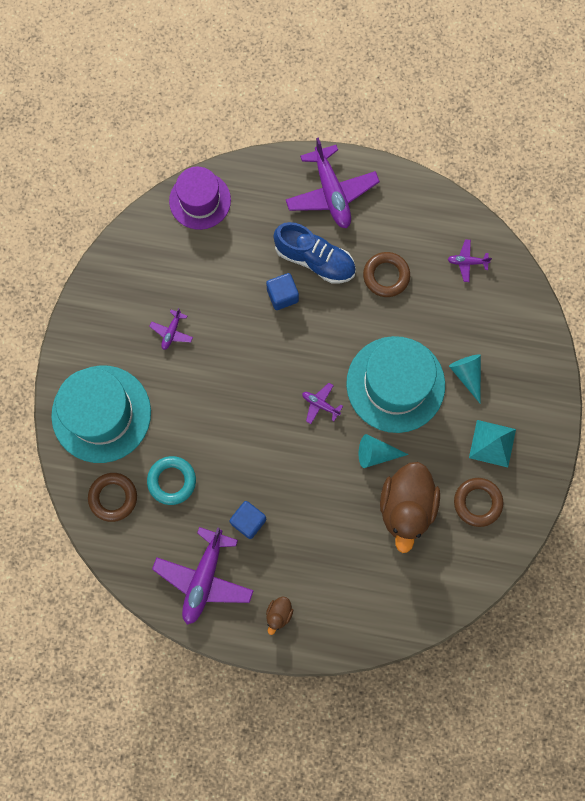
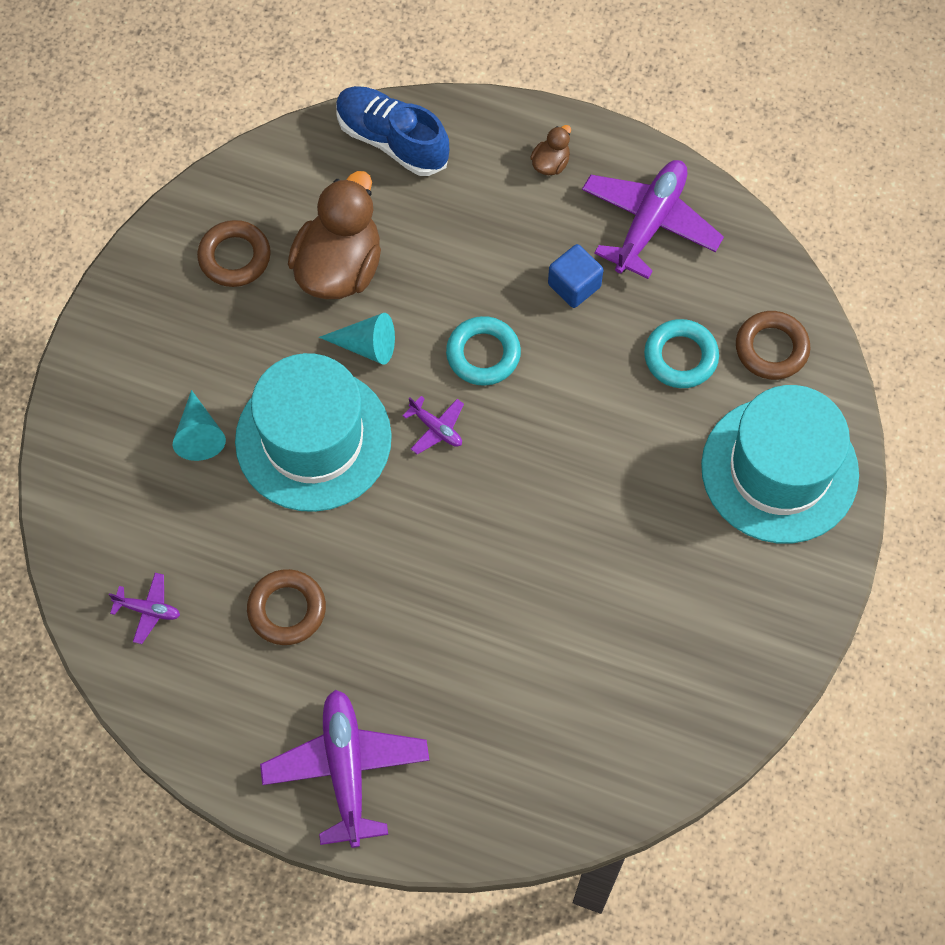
camera: 170 degrees left, 10 degrees down
purple plane [149,308,193,350] -> none
purple hat [169,167,231,230] -> none
blue cube [266,273,299,310] -> none
blue shoe [273,222,356,284] -> blue shoe moved to [336,86,449,176]
turquoise pyramid [469,420,516,467] -> none
none -> turquoise ring [446,316,521,386]

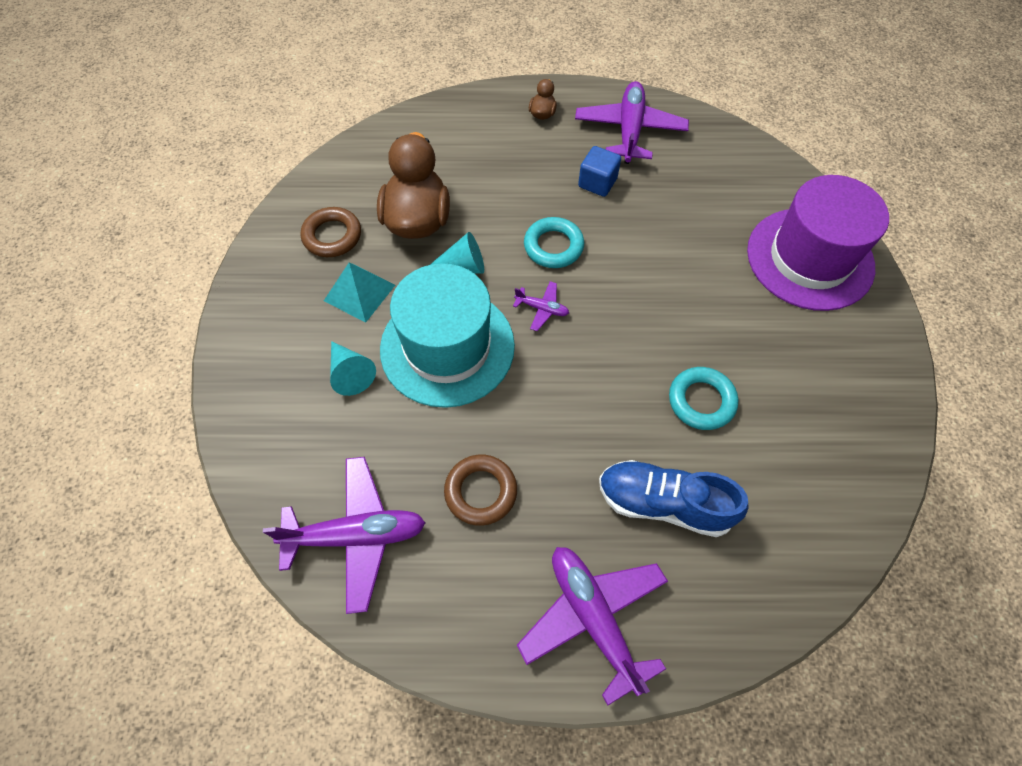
camera: 20 degrees left, 5 degrees down
purple plane [109,573,180,644] -> purple plane [263,457,425,614], size x2.17
blue shoe [336,86,449,176] -> blue shoe moved to [599,460,749,537]
turquoise ring [644,319,719,388] -> turquoise ring moved to [669,367,738,430]
turquoise hat [701,385,859,543] -> purple hat [747,175,889,311]
brown ring [736,311,810,380] -> none
none -> turquoise pyramid [324,262,395,323]

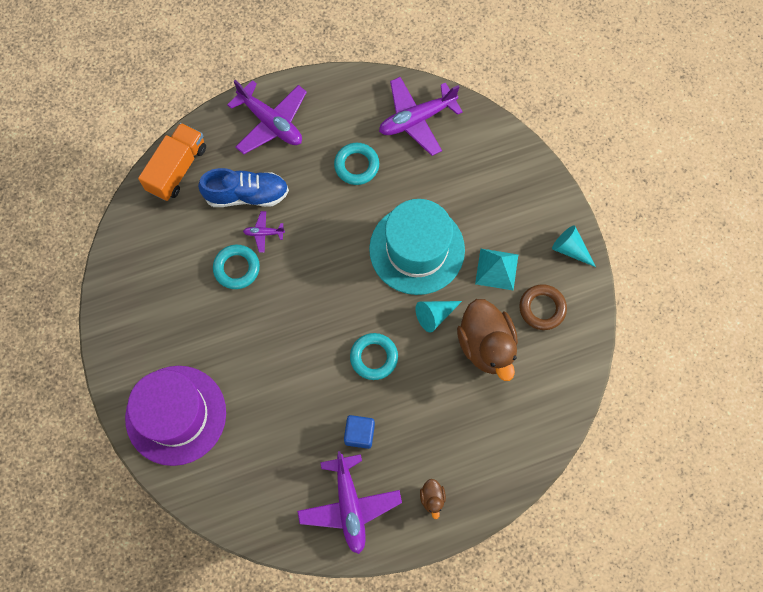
camera: 160 degrees right, 10 degrees up
turquoise cone [330,341,376,396] -> turquoise cone moved to [552,225,596,267]
brown ring [444,454,517,526] -> turquoise ring [334,143,379,185]
purple plane [513,281,569,331] -> purple plane moved to [243,211,285,253]
none -> orange truck [138,123,206,201]

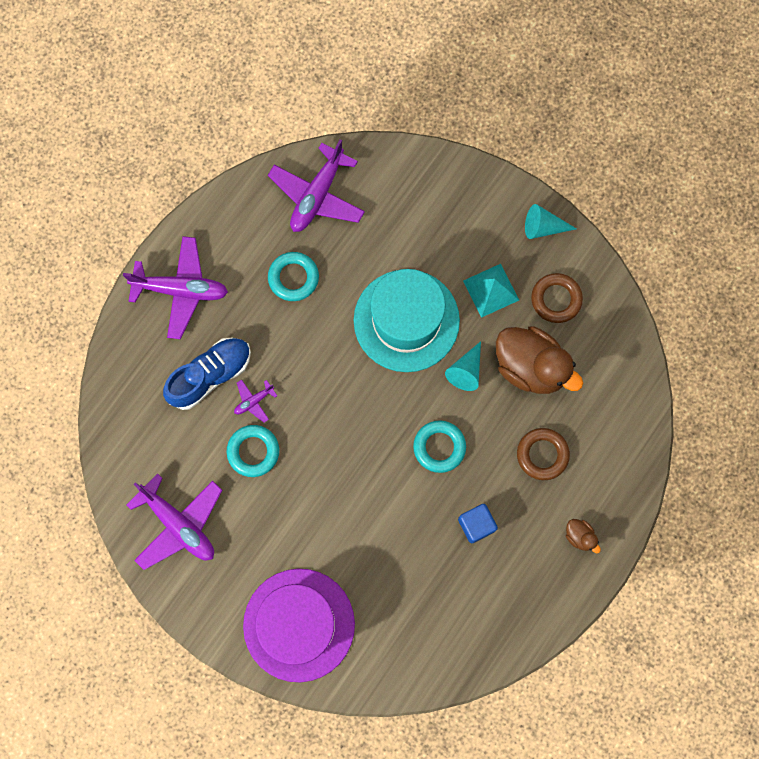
camera: 35 degrees left, 5 degrees up
orange truck [138,123,206,201] -> none
purple plane [297,451,402,554] -> purple plane moved to [127,473,222,570]
none -> brown ring [517,428,570,480]

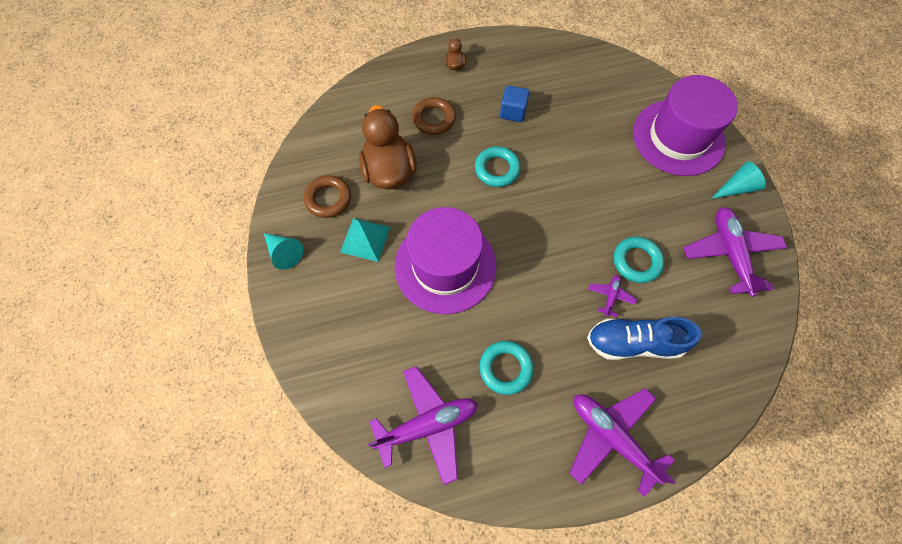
camera: 140 degrees left, 10 degrees down
purple plane [234,380,277,423] -> purple plane turned 75 degrees counterclockwise [588,275,637,317]
turquoise hat [354,269,460,372] -> purple hat [395,207,496,314]
turquoise cone [445,341,481,391] -> turquoise cone moved to [711,161,766,199]

